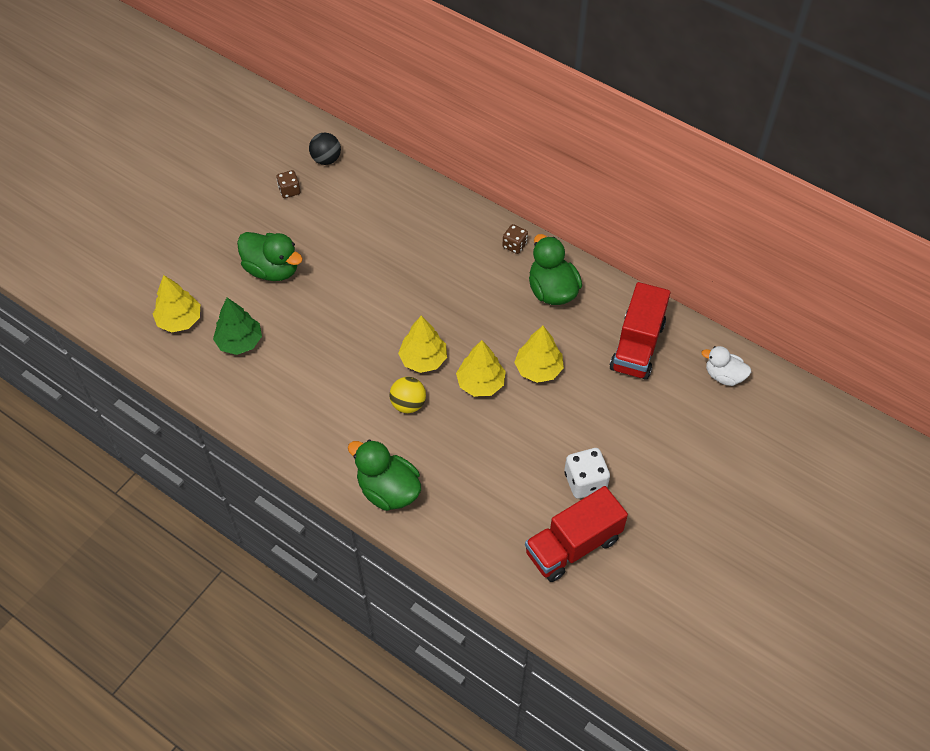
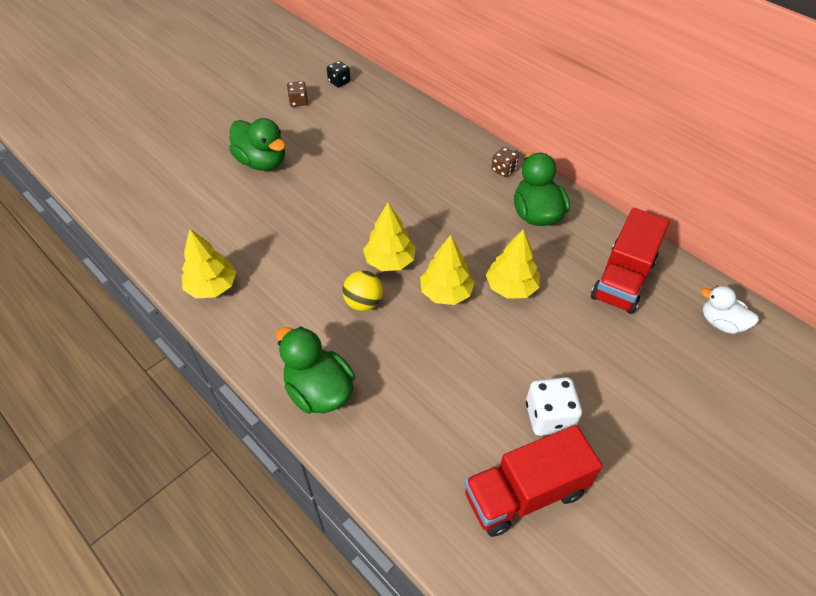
camera: 10 degrees right, 5 degrees down
yellow tree [153,275,200,333] -> yellow tree moved to [182,229,236,299]
green tree [213,298,262,355] -> none
black ball [309,133,341,165] -> black dice [327,61,350,88]

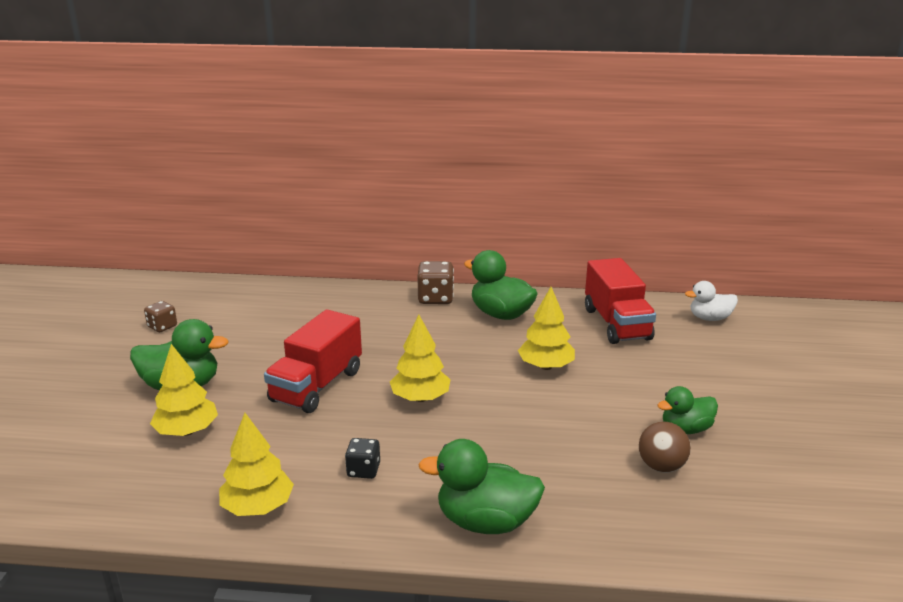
camera: 40 degrees left, 25 degrees down
black dice [327,61,350,88] -> black dice moved to [345,438,380,479]
yellow ball [343,271,383,311] -> none
yellow tree [420,235,475,305] -> yellow tree moved to [150,344,218,436]
red truck [464,425,603,537] -> red truck moved to [264,309,362,413]
brown dice [491,147,519,177] -> brown dice [417,261,454,304], size x1.60
white dice [526,377,582,436] -> green duck [657,386,718,434]
none -> brown ball [639,421,691,473]

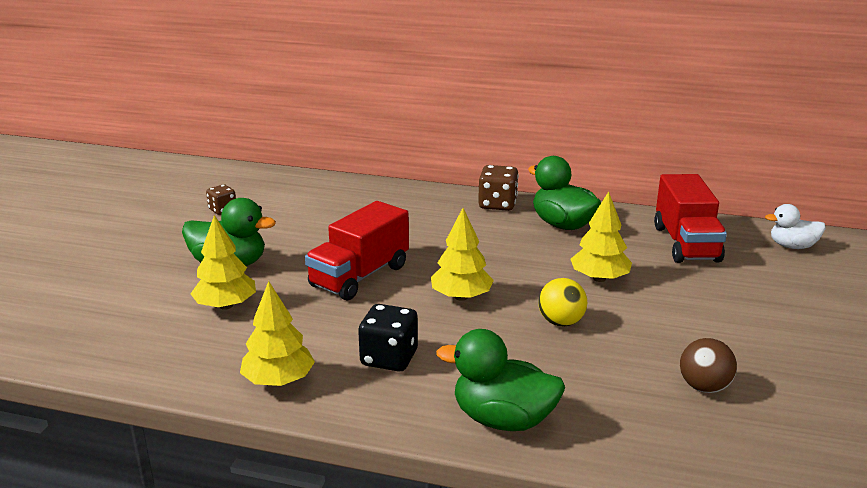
camera: 10 degrees right, 0 degrees up
black dice [345,438,380,479] -> black dice [358,304,418,372], size x1.60
green duck [657,386,718,434] -> none
none -> yellow ball [538,278,587,326]

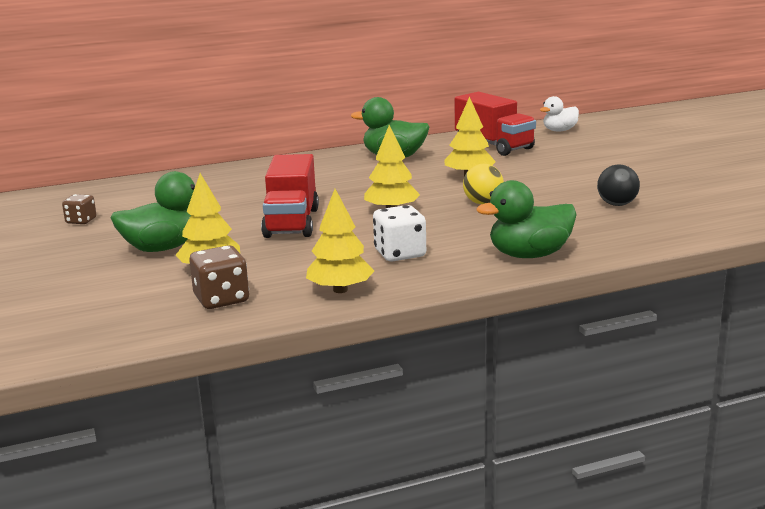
camera: 35 degrees left, 5 degrees down
black dice [358,304,418,372] -> white dice [373,205,426,262]
brown dice [478,165,519,211] -> brown dice moved to [189,245,249,309]
brown ball [680,338,737,393] -> black ball [597,164,640,206]

